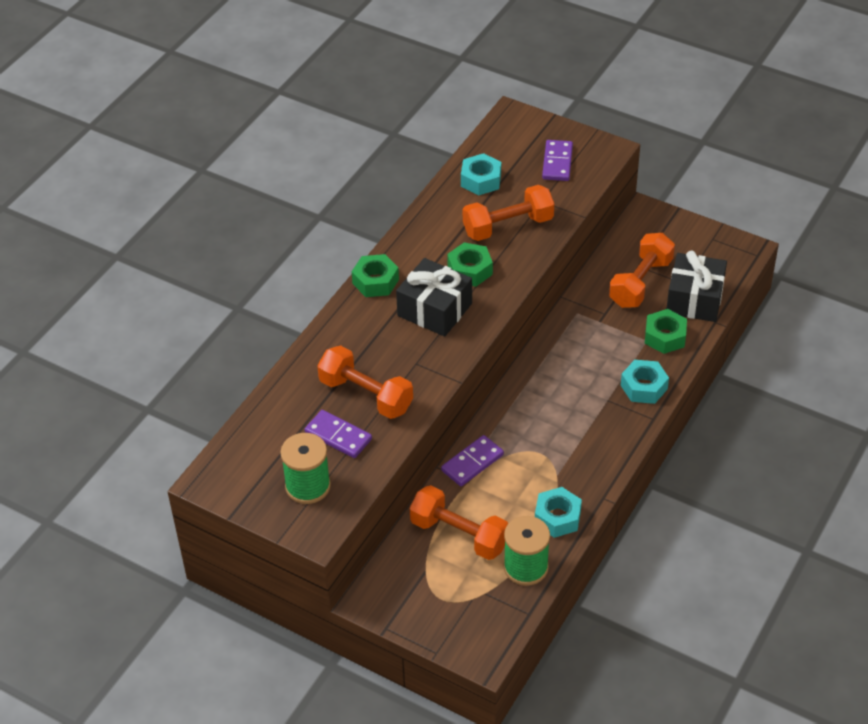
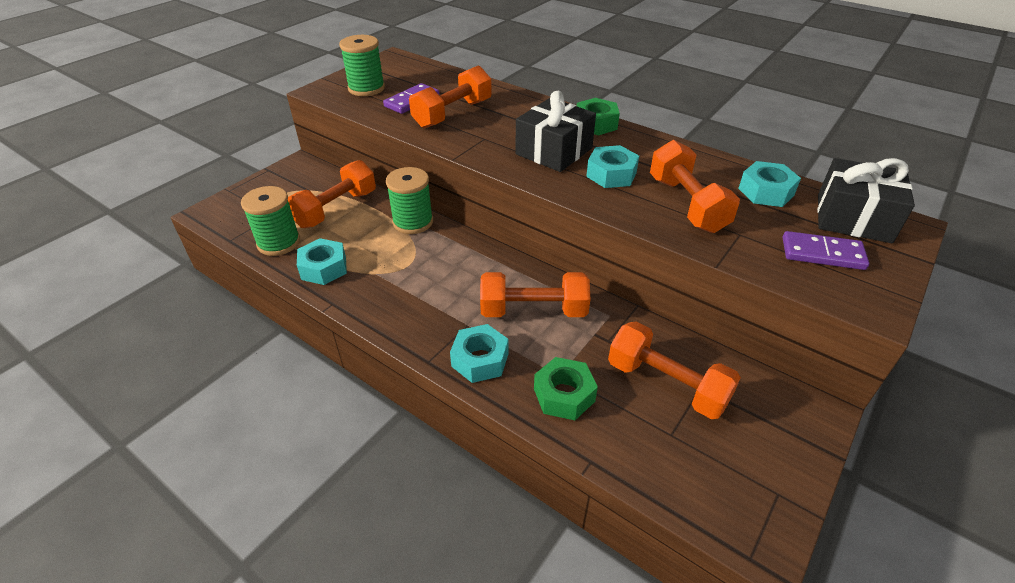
camera: 95 degrees right, 5 degrees down
purple domino [441,435,504,486] -> green spool [386,167,433,234]
green nut [447,242,493,287] -> turquoise nut [586,145,639,188]
black gift [666,251,727,322] -> black gift moved to [817,158,915,243]
none -> orange dumbbell [480,272,590,317]

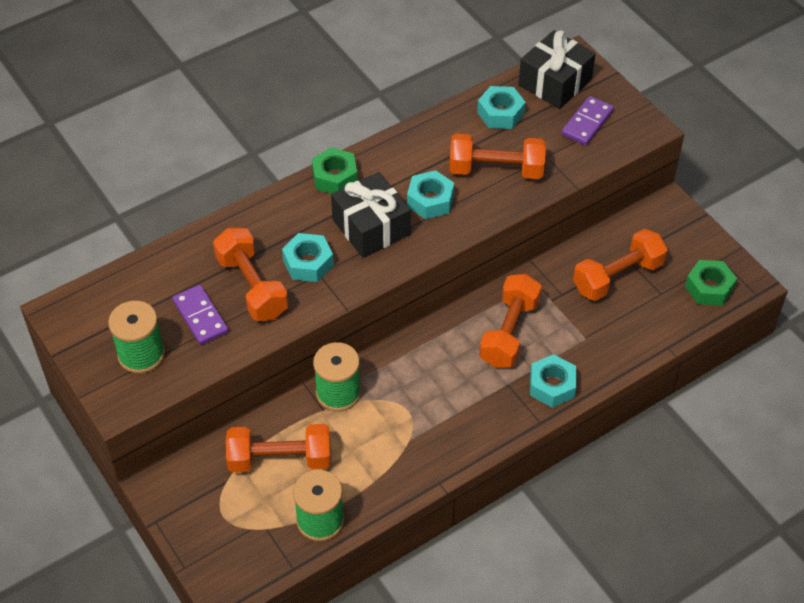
camera: 70 degrees left, 10 degrees up
orange dumbbell [288,160,376,228] -> orange dumbbell turned 60 degrees counterclockwise [226,424,331,473]
turquoise nut [297,238,347,285] -> turquoise nut moved to [282,233,334,282]
green nut [534,357,598,420] -> green nut moved to [685,260,737,306]

